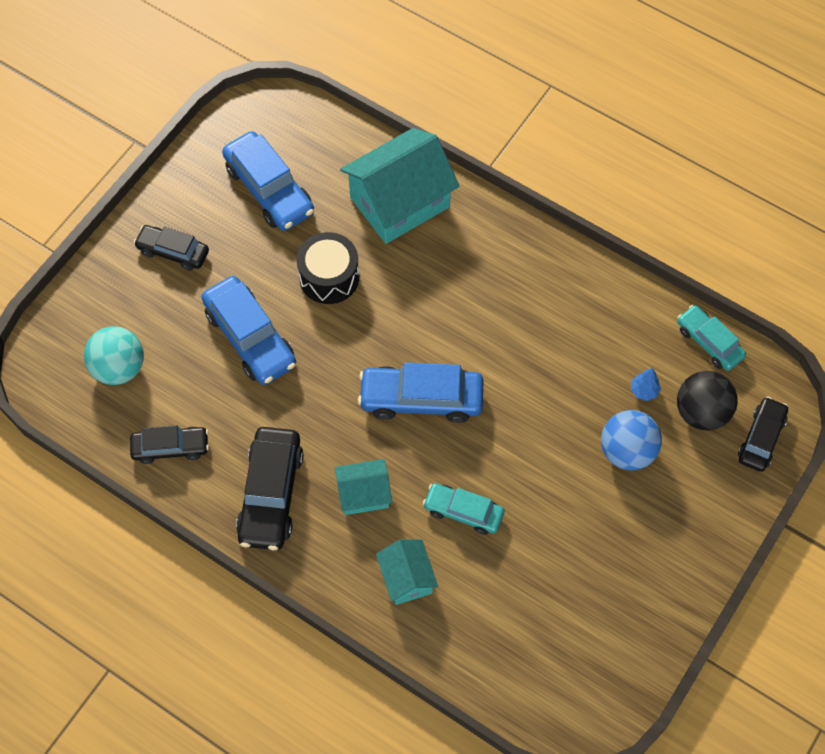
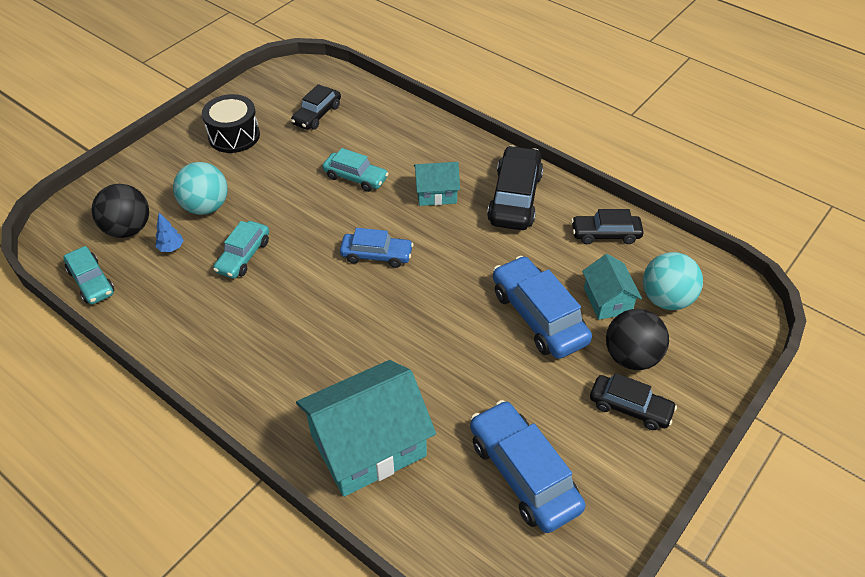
camera: 175 degrees left, 15 degrees down
black drum [297,232,359,304] -> black drum moved to [202,94,260,153]
blue car [358,362,484,423] -> blue car [340,228,413,268], size x0.62
turquoise house [376,540,438,605] -> turquoise house moved to [582,254,642,320]
blue ball [601,410,662,470] -> turquoise ball [173,162,228,215]
black car [738,397,788,472] -> black car moved to [291,84,341,130]
none -> turquoise car [213,221,269,278]
none -> black ball [606,309,669,370]

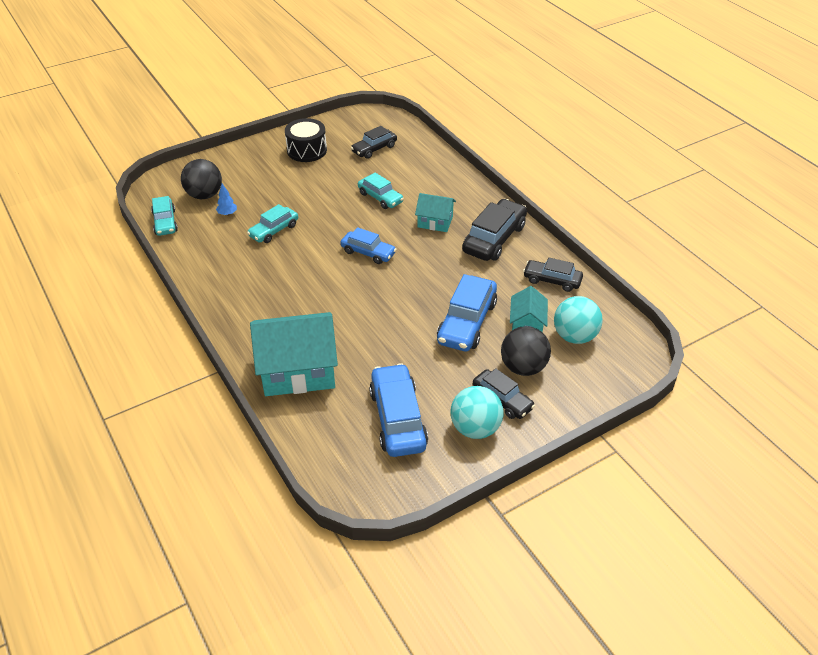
camera: 20 degrees right, 5 degrees down
turquoise ball [173,162,228,215] -> turquoise ball moved to [450,386,504,439]
blue car [493,256,592,359] -> blue car turned 150 degrees counterclockwise [437,274,497,351]

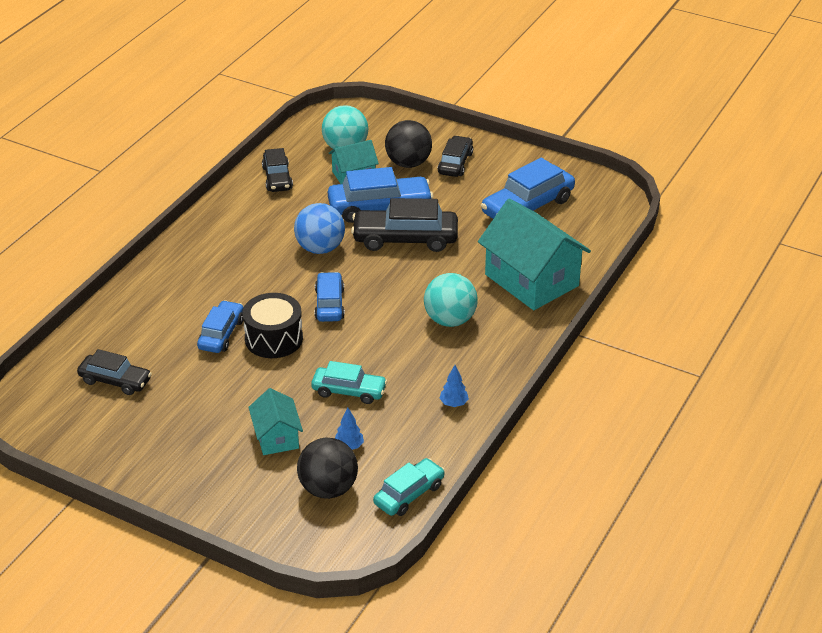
camera: 120 degrees left, 5 degrees down
black drum [285,118,327,162] -> black drum moved to [242,293,303,358]
turquoise car [358,173,404,209] -> blue car [197,300,243,353]
turquoise house [415,193,456,232] -> turquoise house moved to [248,388,303,455]
turquoise ball [450,386,504,439] -> turquoise ball moved to [424,273,478,327]
black car [462,199,527,261] -> black car moved to [351,198,458,252]
none -> blue ball [294,203,345,254]
none -> blue tree [439,365,469,407]

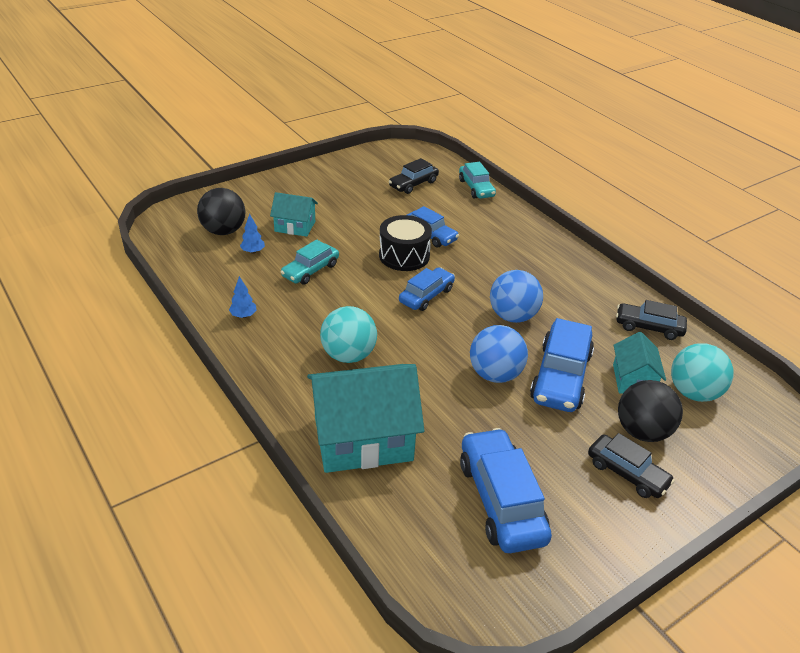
camera: 115 degrees right, 0 degrees up
blue car [314,272,345,322] -> blue car turned 75 degrees counterclockwise [399,267,455,311]
black car [351,198,458,252] -> blue ball [470,325,528,383]
turquoise car [373,458,445,516] -> turquoise car moved to [459,162,496,199]

